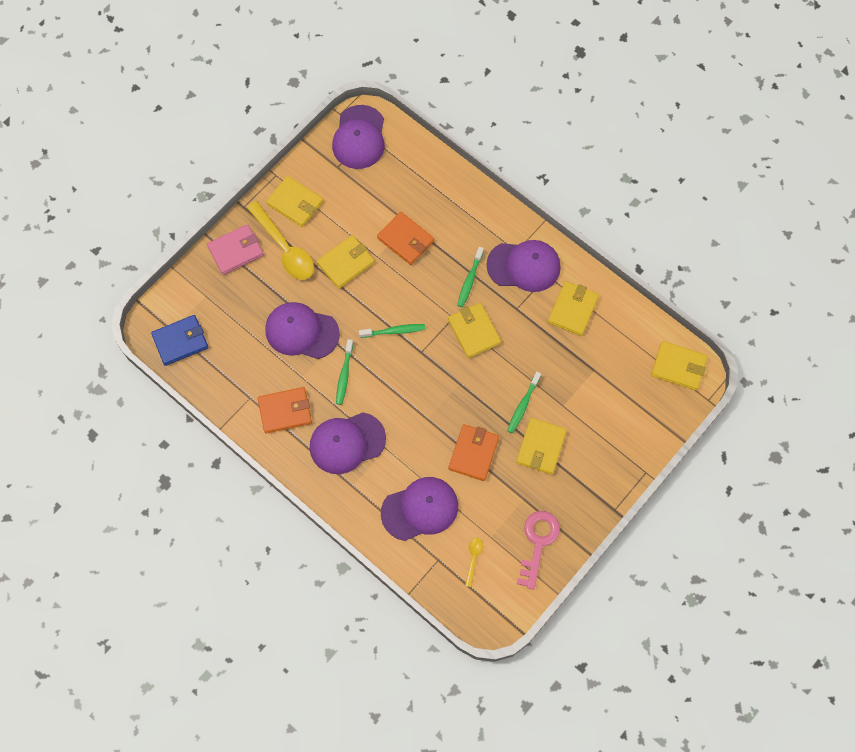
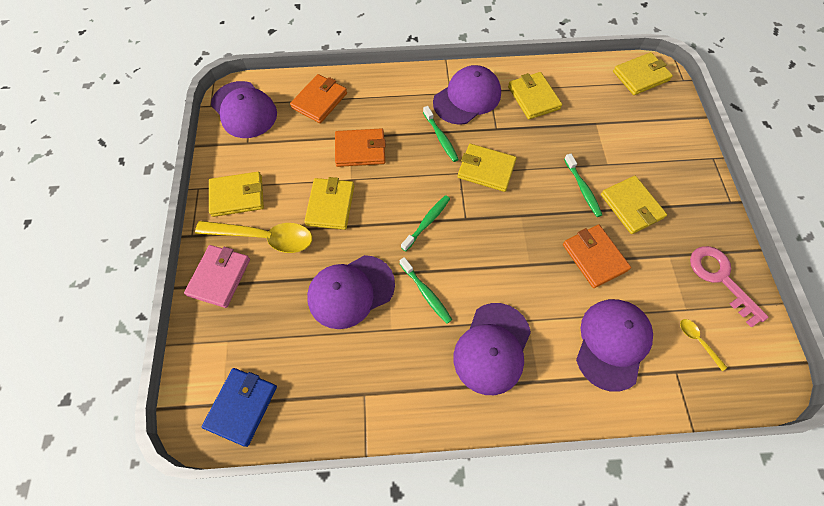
camera: 45 degrees left, 5 degrees down
orange wallet [258,387,312,434] -> orange wallet moved to [290,74,347,123]

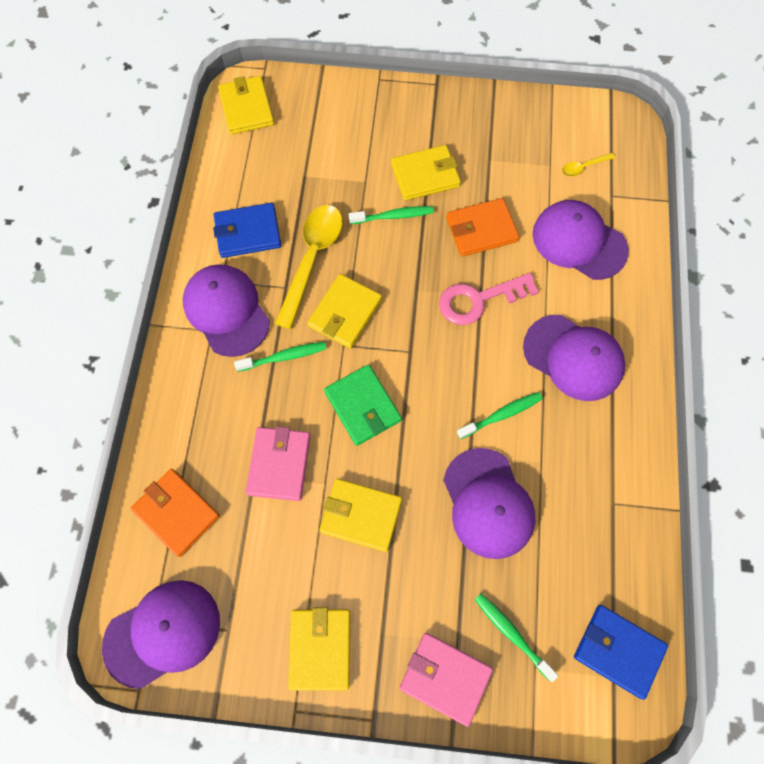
camera: 80 degrees left, 5 degrees up
yellow spoon [195,221,312,253] -> yellow spoon moved to [275,205,342,329]
orange wallet [335,128,386,167] -> pink wallet [246,426,311,501]
green toothbrush [401,195,450,251] -> green toothbrush moved to [475,594,558,682]
yellow wallet [508,72,562,119] -> blue wallet [213,203,281,258]
pink key [690,246,769,327] -> pink key moved to [439,273,539,325]
none -> green wallet [324,365,402,446]

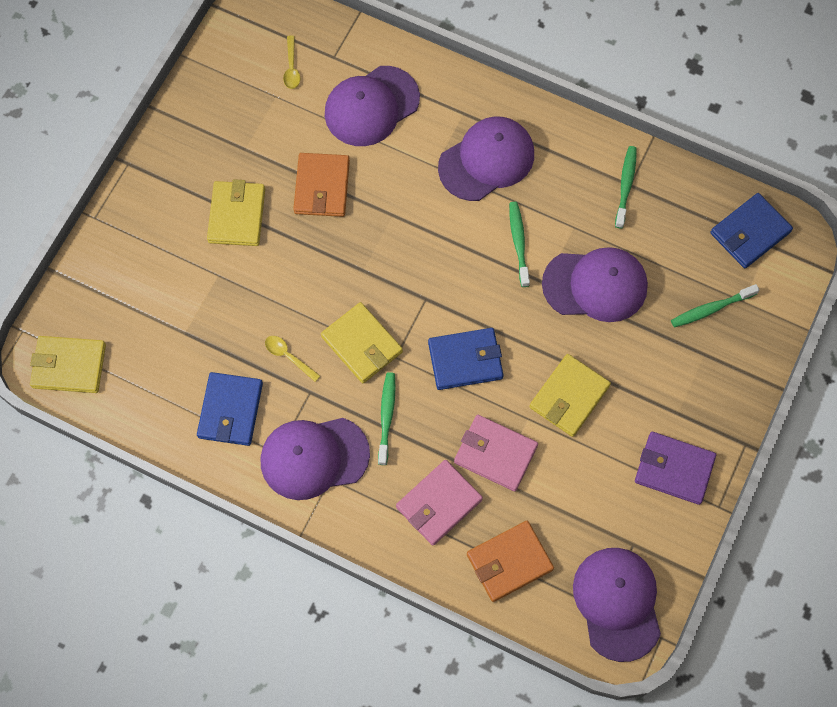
camera: 70 degrees left, 0 degrees up
yellow spoon [275,205,342,329] -> yellow spoon [265,336,320,382], size x0.45
yellow wallet [288,607,350,691] -> purple wallet [635,432,716,505]
green wallet [324,365,402,446] -> blue wallet [428,328,504,390]
green toothbrush [349,206,434,224] -> green toothbrush moved to [615,146,637,229]
pink wallet [400,633,493,727] -> pink wallet moved to [396,460,483,546]
pink key [439,273,539,325] -> none

